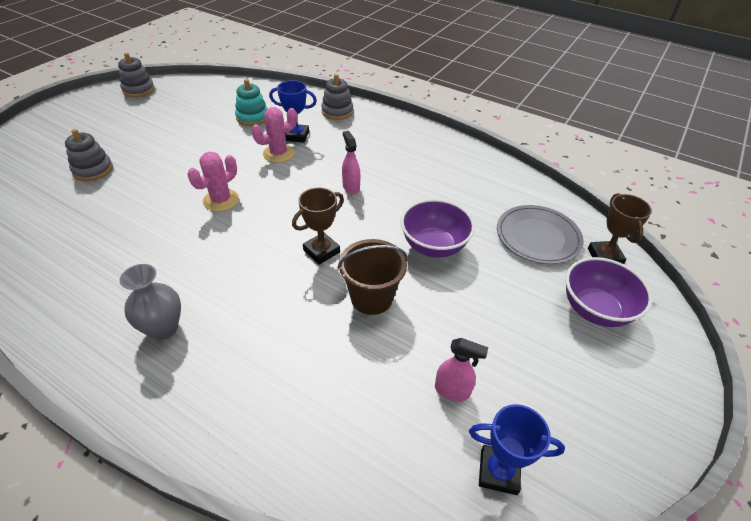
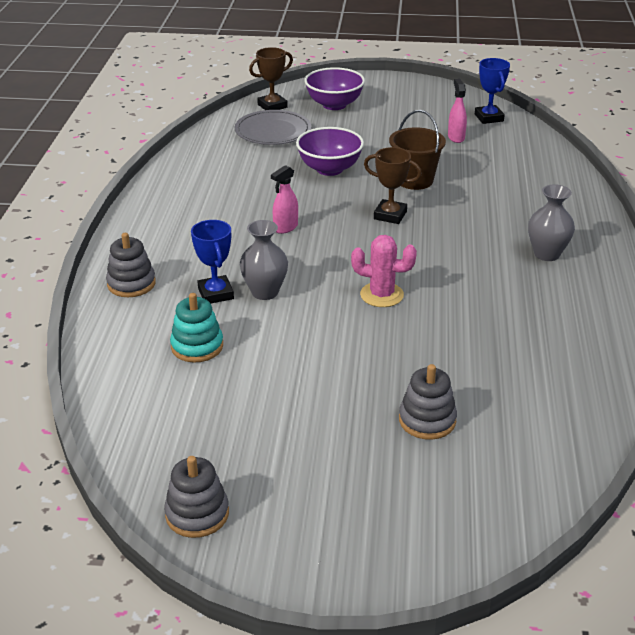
camera: 115 degrees left, 10 degrees down
pink cactus [251,107,297,163] -> grey vase [240,220,288,300]

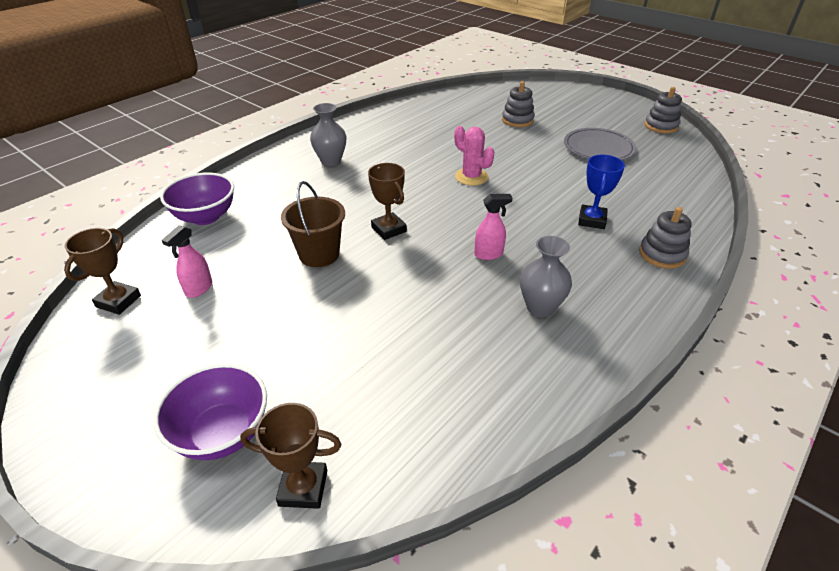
camera: 145 degrees left, 5 degrees up
turquoise stacking toy [170,293,223,362] -> none
grey plate [235,110,311,145] -> grey plate moved to [564,128,636,160]
grey vase [240,220,288,300] -> grey vase moved to [520,236,572,317]
purple bowl [296,127,364,176] -> purple bowl moved to [160,172,234,225]
blue trophy [475,58,510,124] -> brown trophy [64,228,141,315]

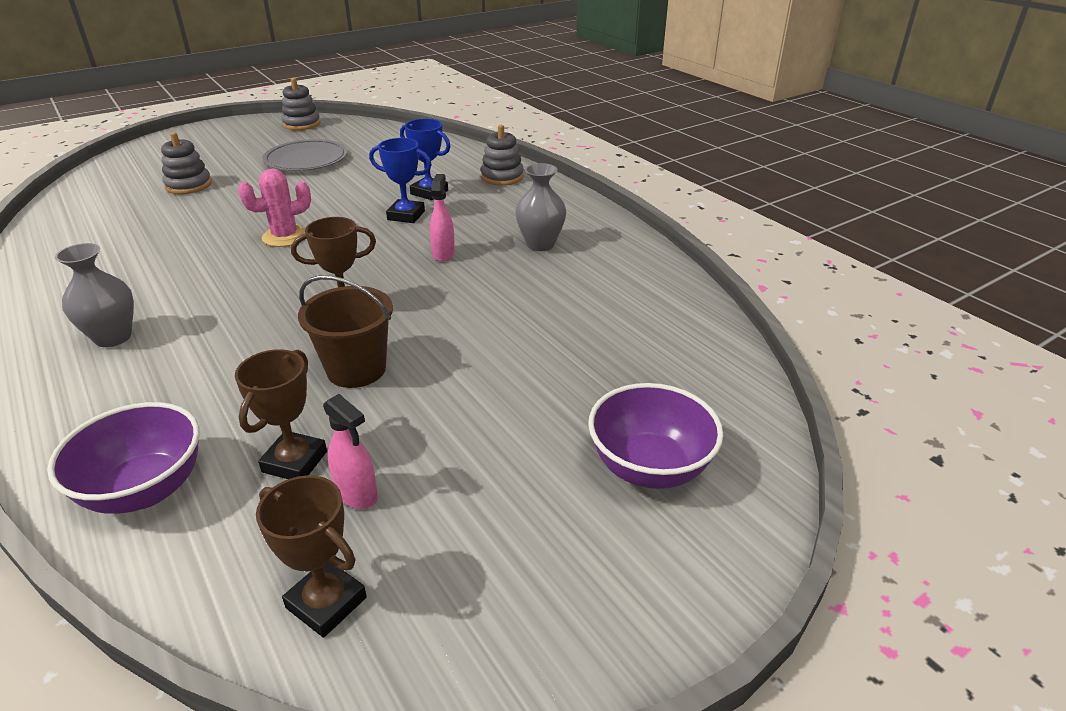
camera: 75 degrees left, 5 degrees down
brown trophy [240,403,341,509] -> brown trophy moved to [235,349,327,479]
none -> blue trophy [369,138,432,223]

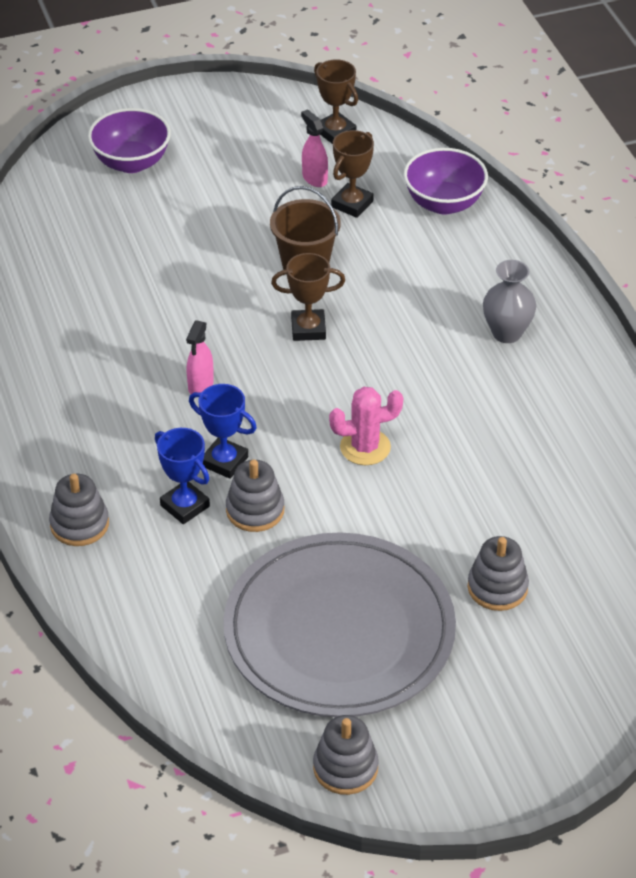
camera: 165 degrees left, 10 degrees up
grey plate [263,139,348,171] -> grey plate [223,532,456,717], size x1.86
grey vase [515,163,566,251] -> none
none -> grey stacking toy [226,459,284,532]

